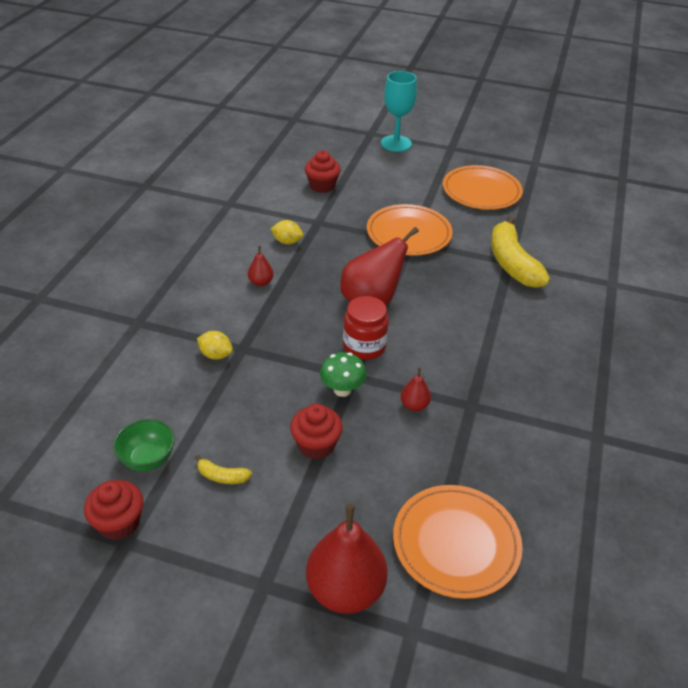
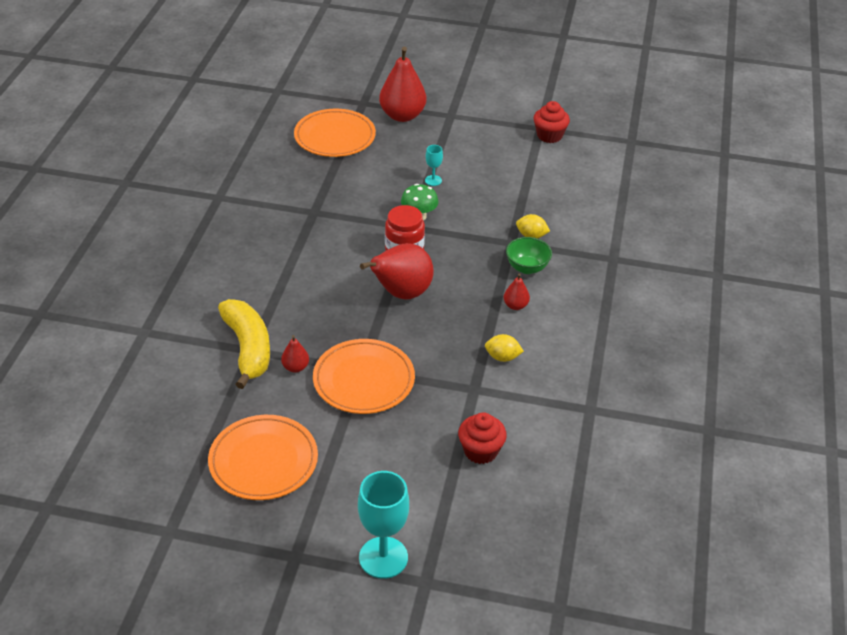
camera: 175 degrees right, 0 degrees up
green bowl [113,419,175,471] -> green bowl moved to [506,237,552,274]
yellow banana [195,455,252,484] -> none
red cupcake [290,404,343,459] -> turquoise goblet [425,145,443,186]
red pear [401,368,431,411] -> red pear moved to [281,335,309,373]

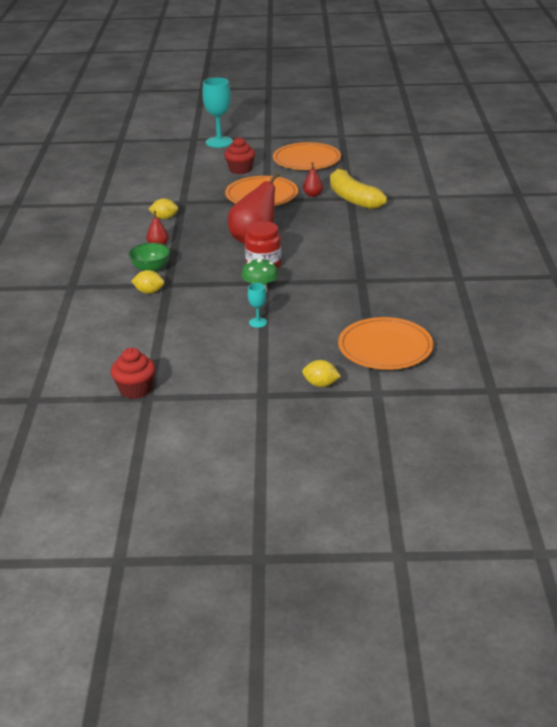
camera: 170 degrees right, 10 degrees down
red pear [379,47,426,122] -> yellow lemon [302,360,341,387]
red cupcake [458,412,507,464] -> red cupcake moved to [224,137,255,174]

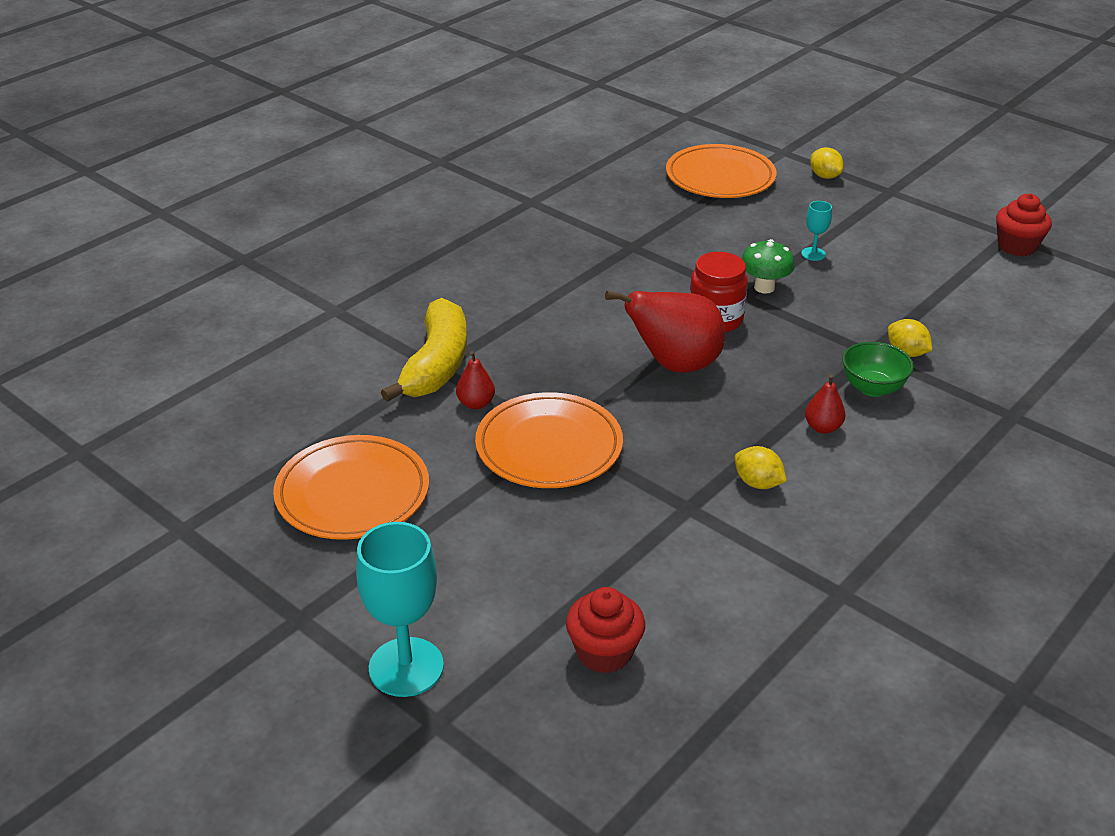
camera: 140 degrees left, 5 degrees up
red cupcake [224,137,255,174] -> red cupcake moved to [566,587,645,673]

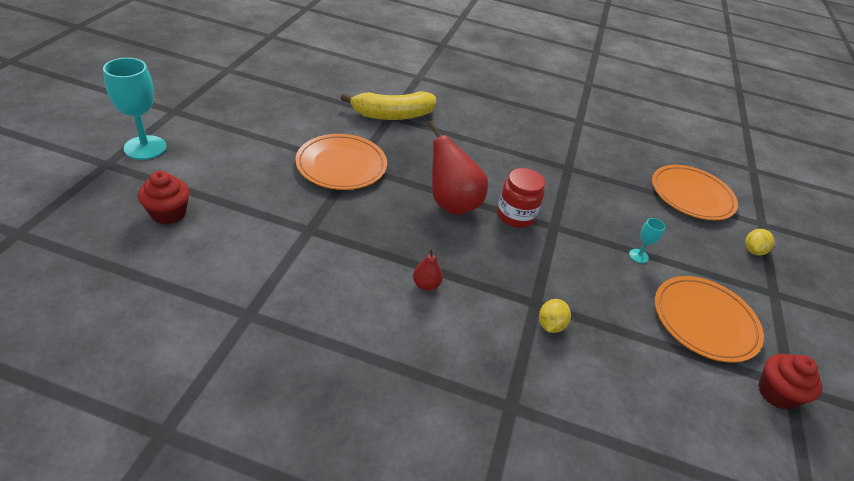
camera: 60 degrees right, 5 degrees up
orange plate [273,435,429,540] -> orange plate moved to [655,276,764,363]
red pear [456,351,495,409] -> none
yellow lemon [735,446,787,489] -> none
green mushroom [742,239,794,294] -> none
green bowl [842,342,914,397] -> none

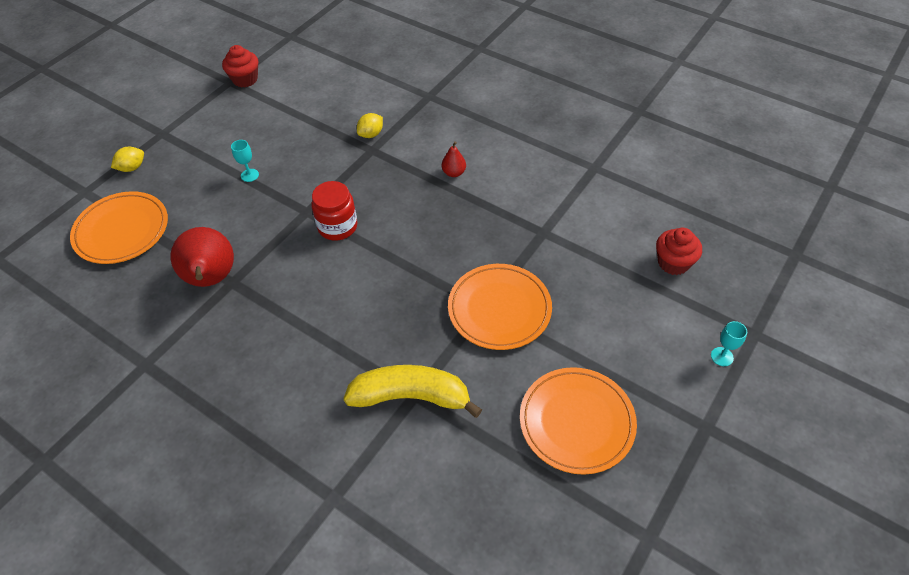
camera: 155 degrees left, 10 degrees up
turquoise goblet [103,58,167,160] -> turquoise goblet [711,321,747,366], size x0.48
red pear [427,121,488,215] -> red pear moved to [171,227,234,287]
orange plate [655,276,764,363] -> orange plate moved to [520,367,637,475]

